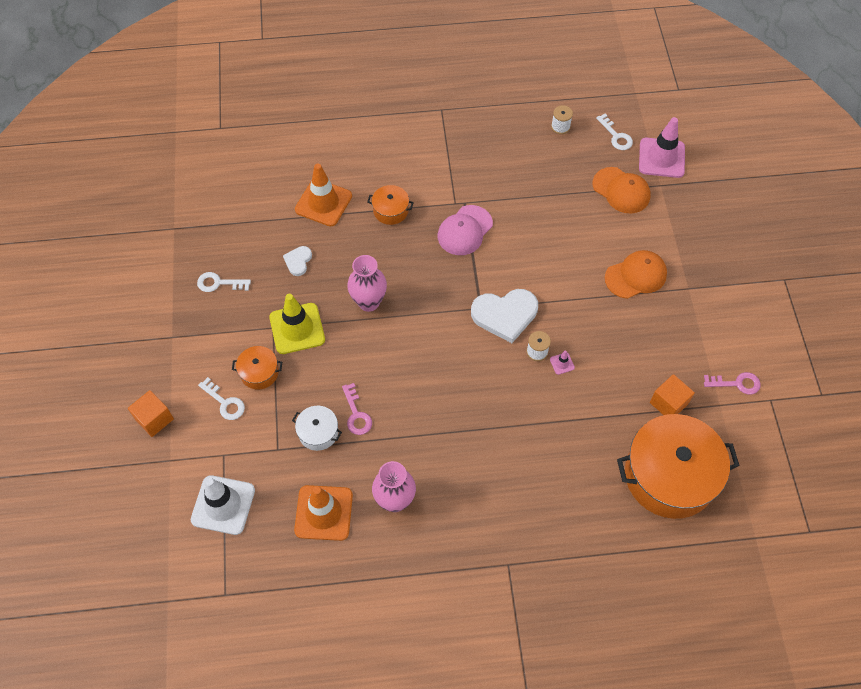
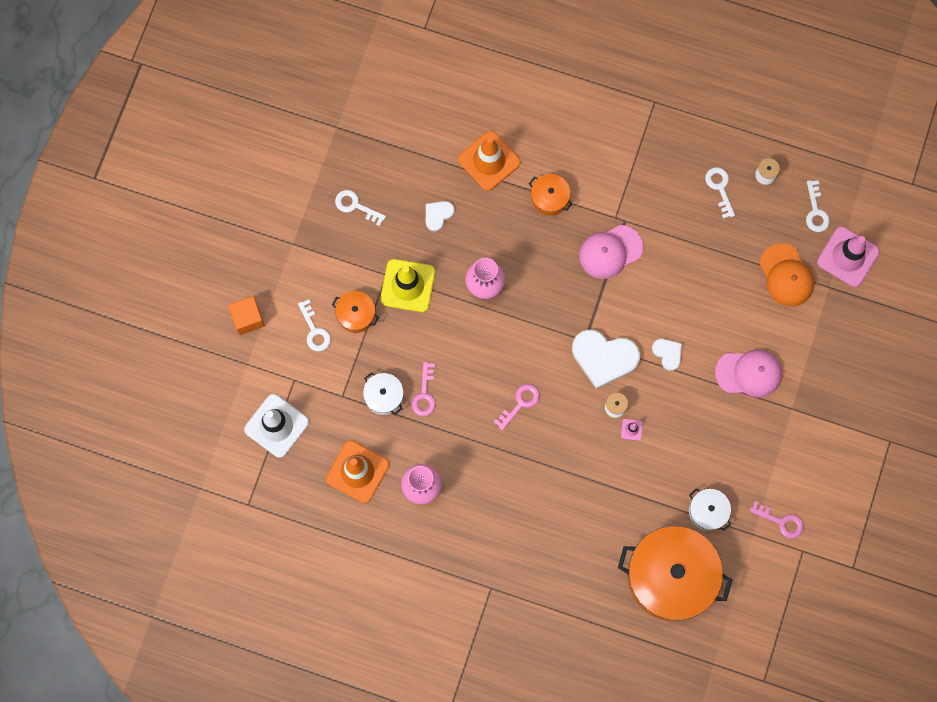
camera: 25 degrees right, 15 degrees up
orange cap [605,250,667,299] -> pink cap [715,350,782,397]
orange cube [650,374,695,415] -> white pot [689,488,731,531]
none -> pink key [494,384,539,431]
none -> white heart [652,339,682,371]
none -> white key [705,167,735,219]

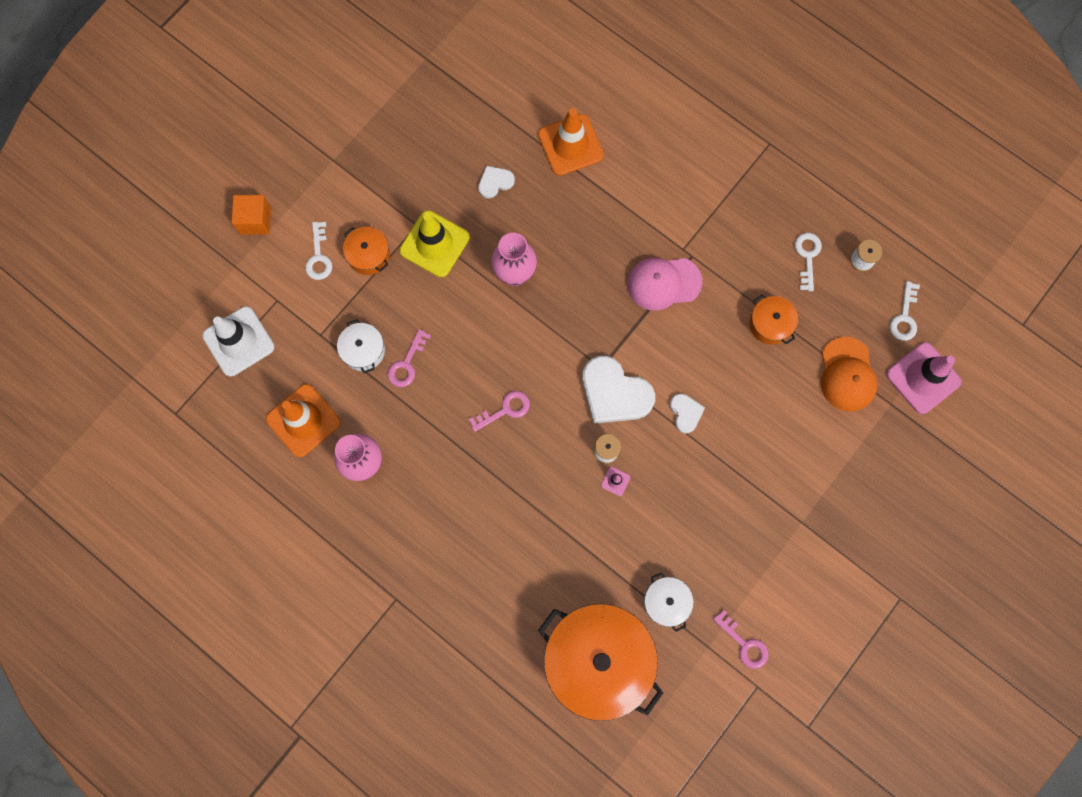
camera: 20 degrees right, 0 degrees up
white key [335,190,386,226] -> none
orange pot [529,174,573,216] -> orange pot moved to [749,294,798,345]
pink cap [715,350,782,397] -> none

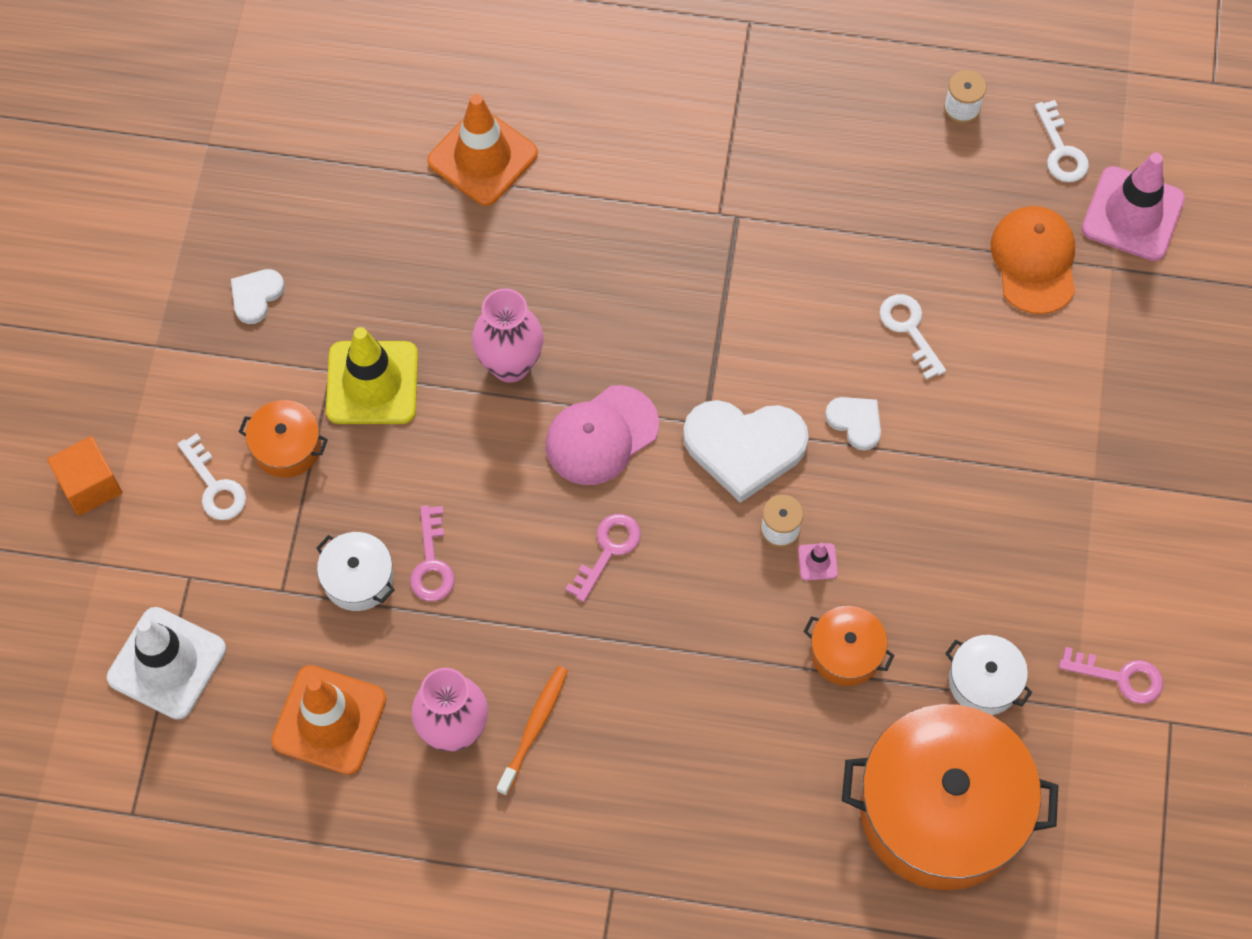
camera: 30 degrees left, 10 degrees down
white heart [478,166,515,199] -> white heart moved to [231,269,284,324]
pink cap [627,258,702,310] -> pink cap moved to [546,385,659,485]
orange pot [749,294,798,345] -> orange pot moved to [804,606,895,686]
white key [795,233,822,291] -> white key moved to [880,294,946,380]
orange cap [821,337,877,412] -> orange cap turned 150 degrees counterclockwise [991,206,1075,314]
none -> orange toothbrush [497,666,568,796]

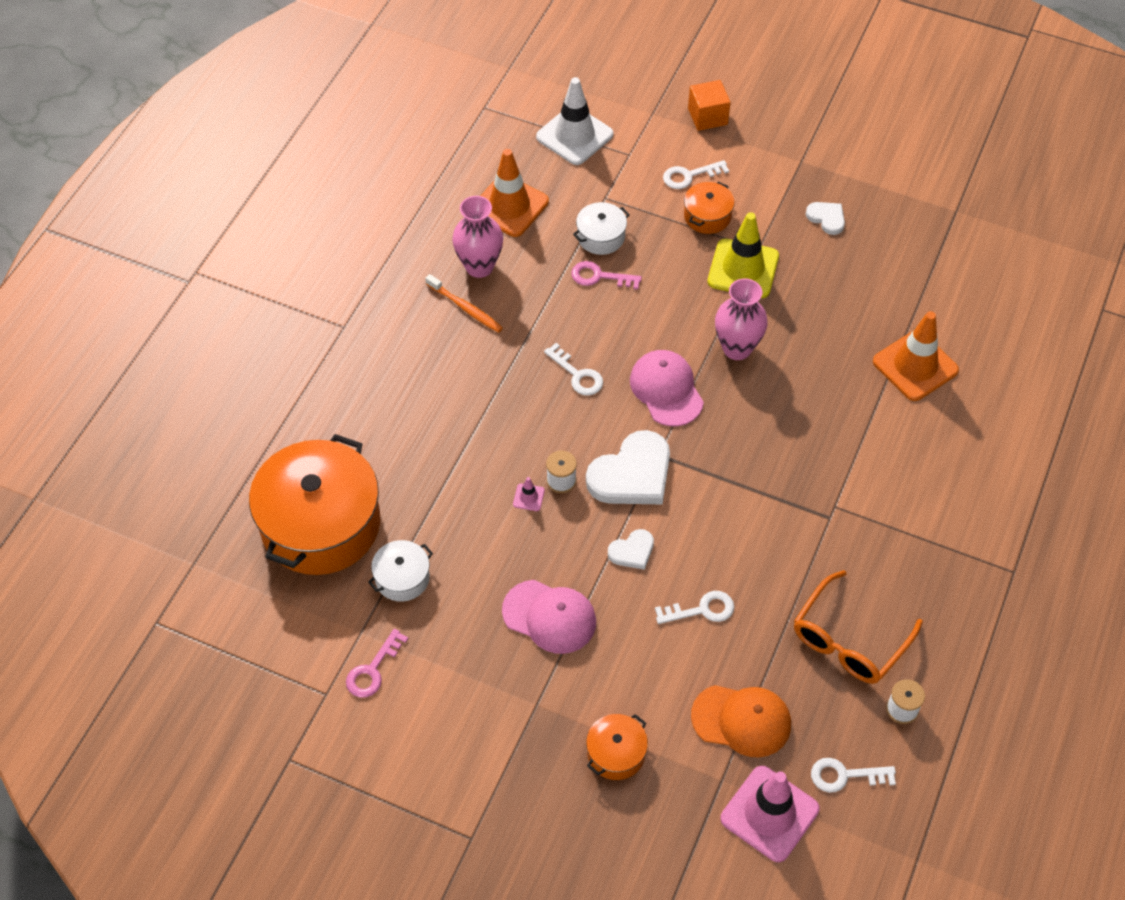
camera: 105 degrees right, 10 degrees down
pink key [565,514,641,602] -> white key [544,343,603,396]
white heart [683,400,809,503] -> white heart turned 150 degrees counterclockwise [586,430,670,504]
orange pot [804,606,895,686] -> orange pot moved to [586,714,648,780]
none -> pink cap [502,580,596,654]
none -> orange glasses [794,570,923,684]

